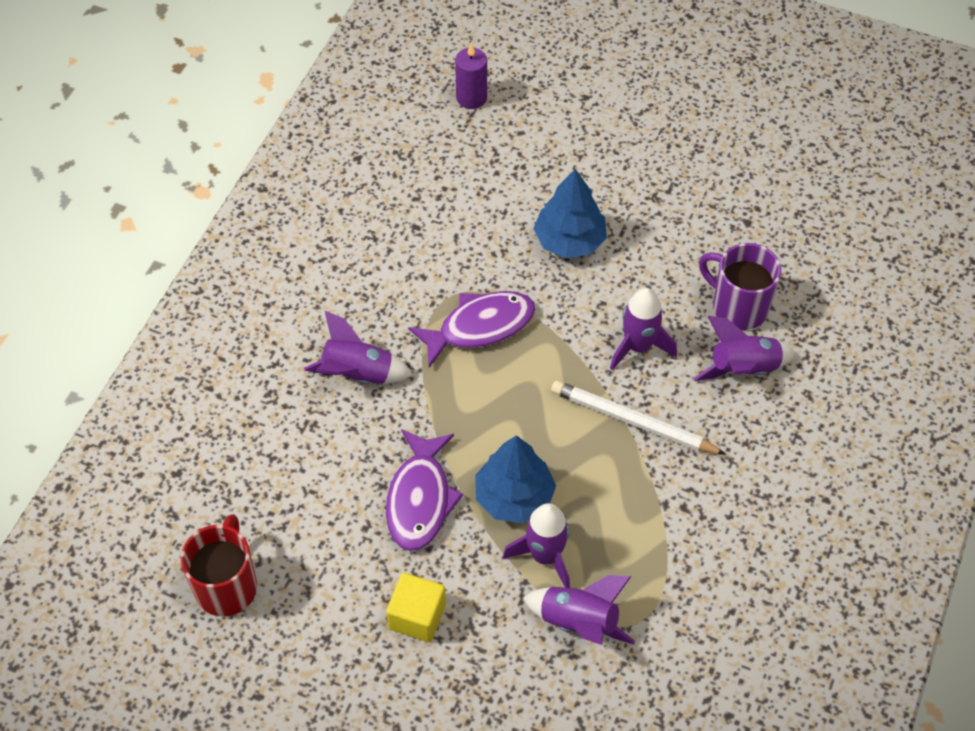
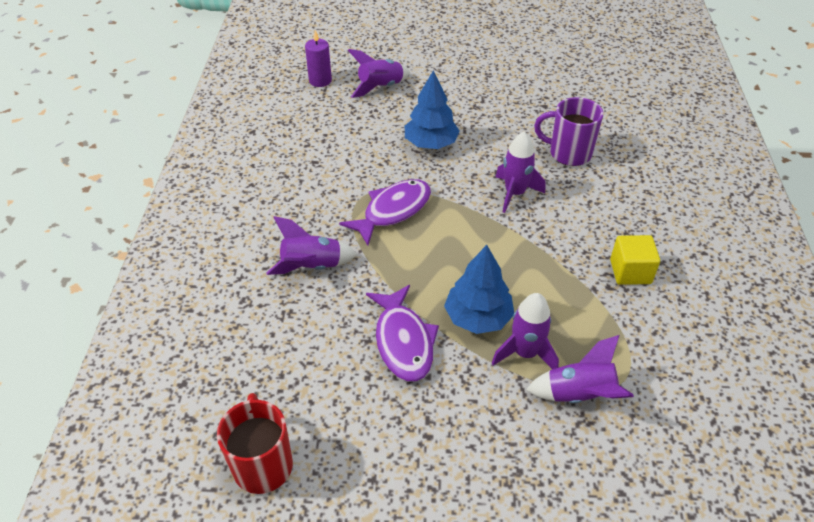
camera: 20 degrees left, 10 degrees down
yellow cube [386,573,446,642] -> yellow cube moved to [610,235,660,285]
white pencil [551,380,726,455] -> none
purple rocket [693,316,796,381] -> purple rocket moved to [348,49,410,98]

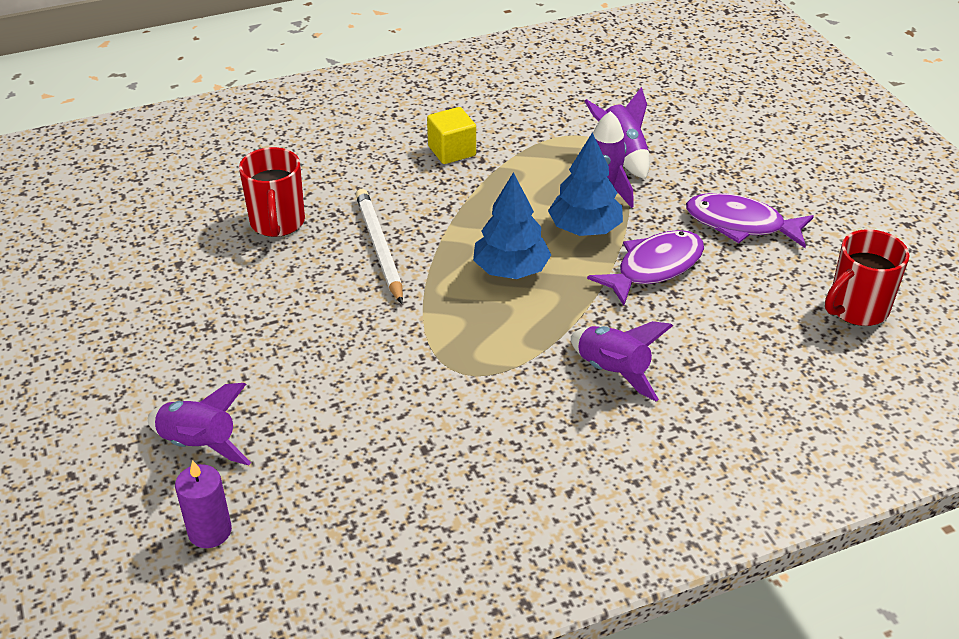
camera: 115 degrees left, 5 degrees down
purple fish [339,179,431,246] -> purple fish moved to [686,193,814,248]
blue tree [405,70,460,149] -> blue tree moved to [473,172,551,279]
purple rocket [496,132,545,213] -> white pencil [356,189,403,304]
purple mug [534,97,603,166] -> red mug [239,147,305,237]

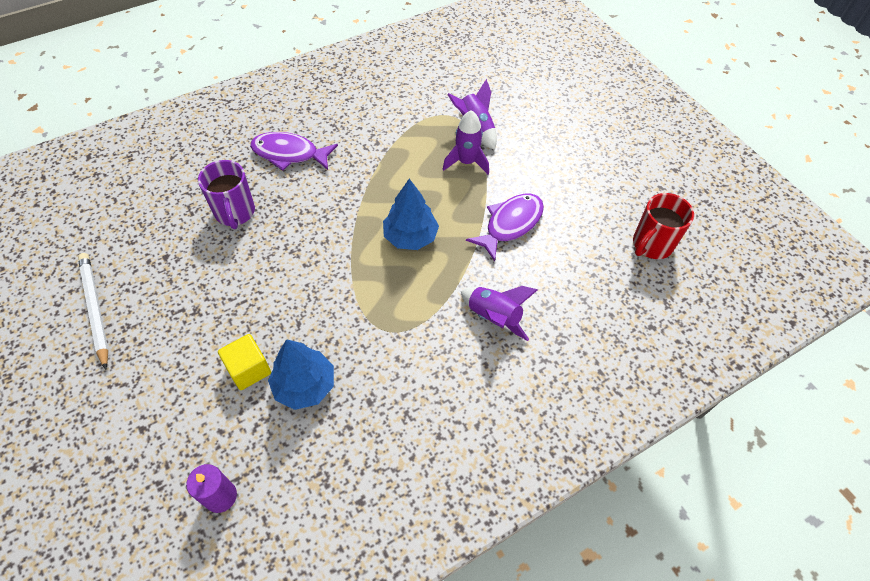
camera: 10 degrees left, 15 degrees up
purple rocket [148,383,251,465] -> none
red mug [239,147,305,237] -> purple mug [198,160,255,229]
white pencil [356,189,403,304] -> white pencil moved to [78,253,109,370]
yellow cube [427,107,476,164] -> yellow cube moved to [218,334,271,390]
blue tree [548,132,623,236] -> blue tree moved to [268,339,334,410]
purple fish [686,193,814,248] -> purple fish moved to [250,132,338,171]

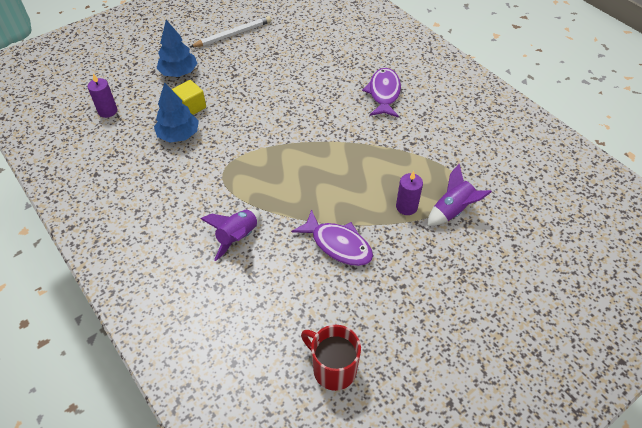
camera: 85 degrees right, 5 degrees down
purple mug [198,160,255,229] -> none
blue tree [383,179,439,250] -> blue tree moved to [156,20,198,77]
purple rocket [442,110,489,174] -> purple candle [396,171,423,215]

